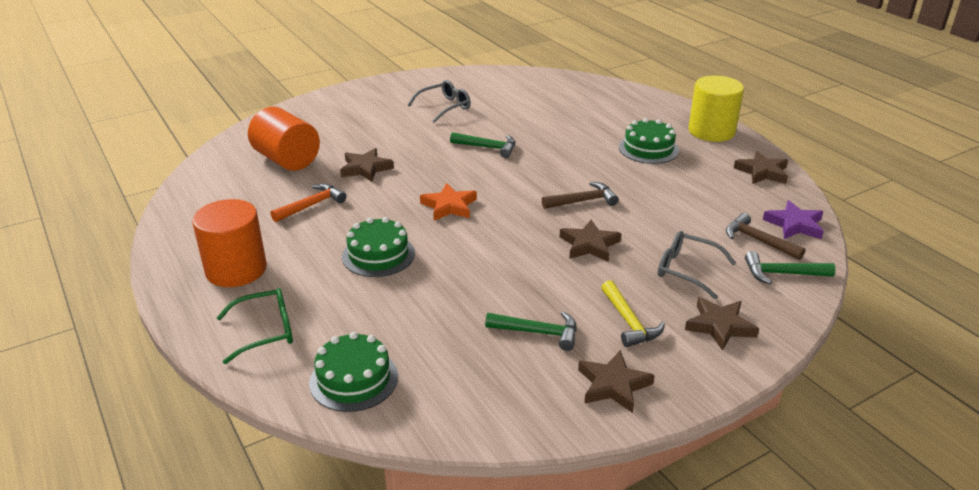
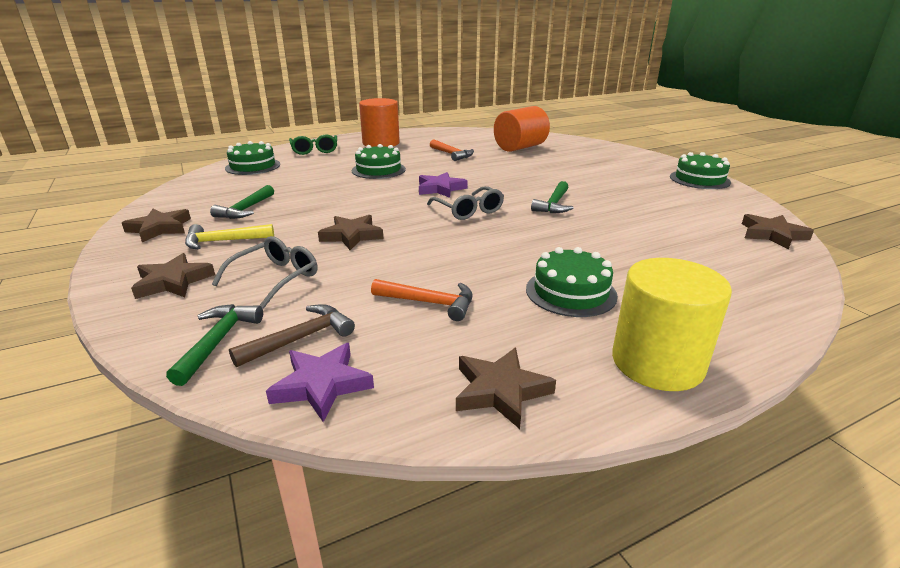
camera: 95 degrees right, 5 degrees down
brown star [340,148,394,182] -> brown star moved to [742,214,814,249]
grey glasses [407,80,471,123] -> grey glasses moved to [427,186,504,220]
orange star [420,183,477,221] -> purple star [419,172,468,198]
brown hammer [542,182,619,209] -> none
none -> orange hammer [371,279,473,321]
none -> green cake [670,152,731,189]

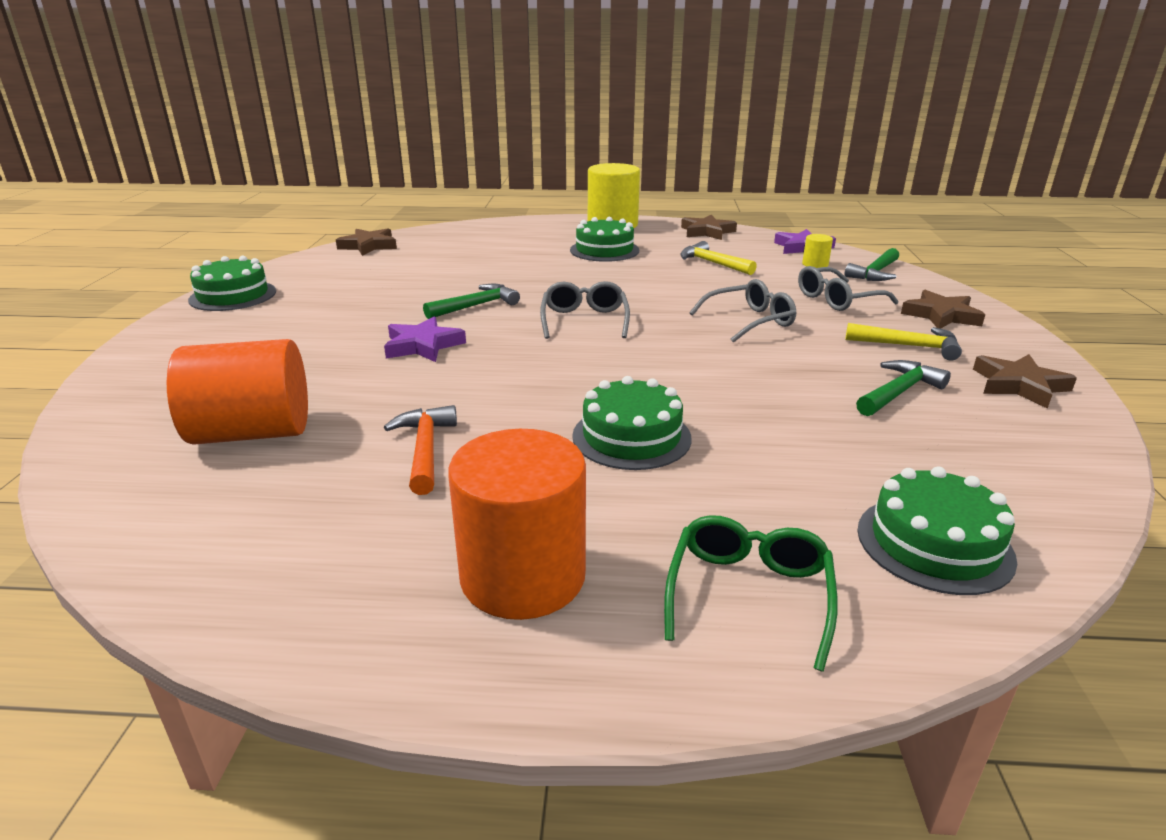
camera: 150 degrees left, 0 degrees up
brown hammer [229,304,355,367] -> yellow cylinder [802,234,833,268]
brown star [318,215,383,250] -> grey glasses [689,279,797,343]
orange hammer [371,279,473,321] -> yellow hammer [680,241,757,275]
purple star [419,172,468,198] -> purple star moved to [384,316,466,362]

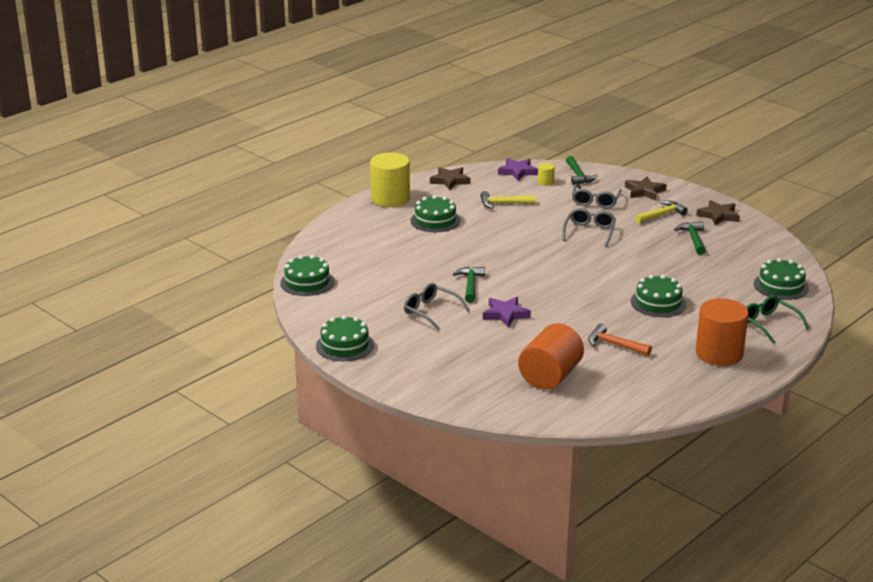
camera: 50 degrees left, 0 degrees up
brown star [336,228,397,256] -> green cake [280,255,334,296]
grey glasses [540,281,630,339] -> grey glasses moved to [404,283,470,331]

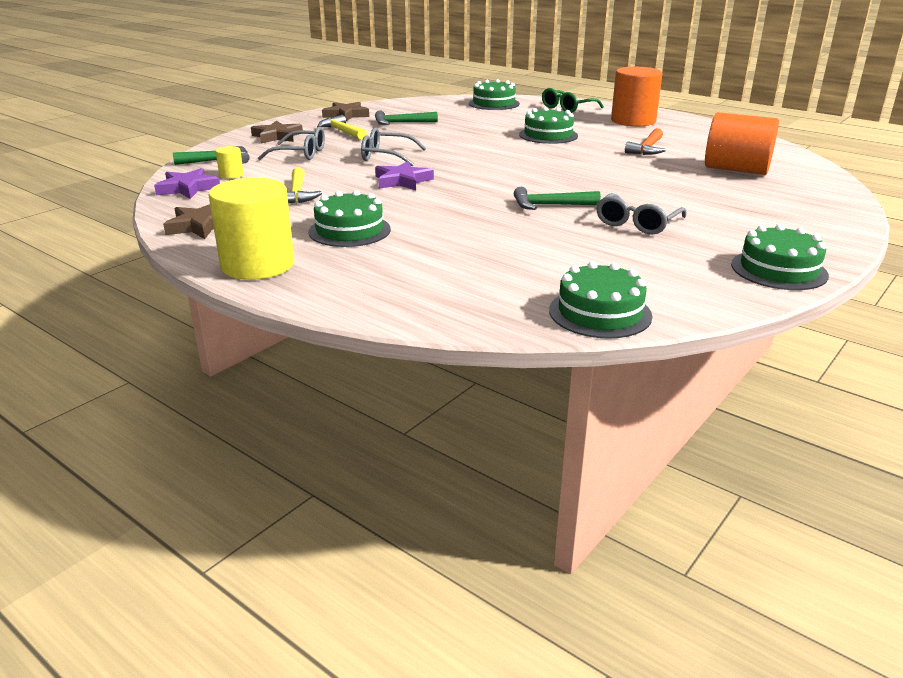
camera: 95 degrees left, 0 degrees up
purple star [483,297,531,328] -> purple star moved to [375,161,434,190]

